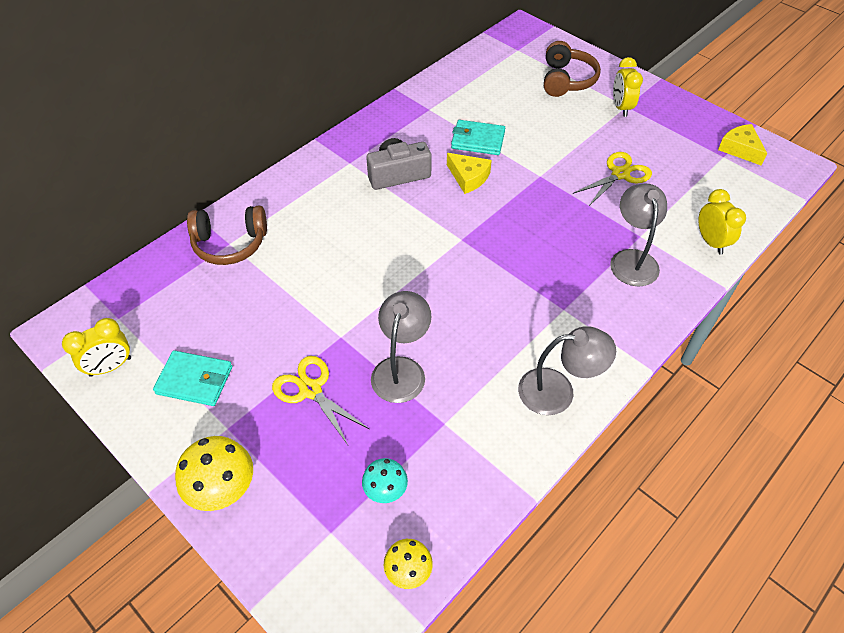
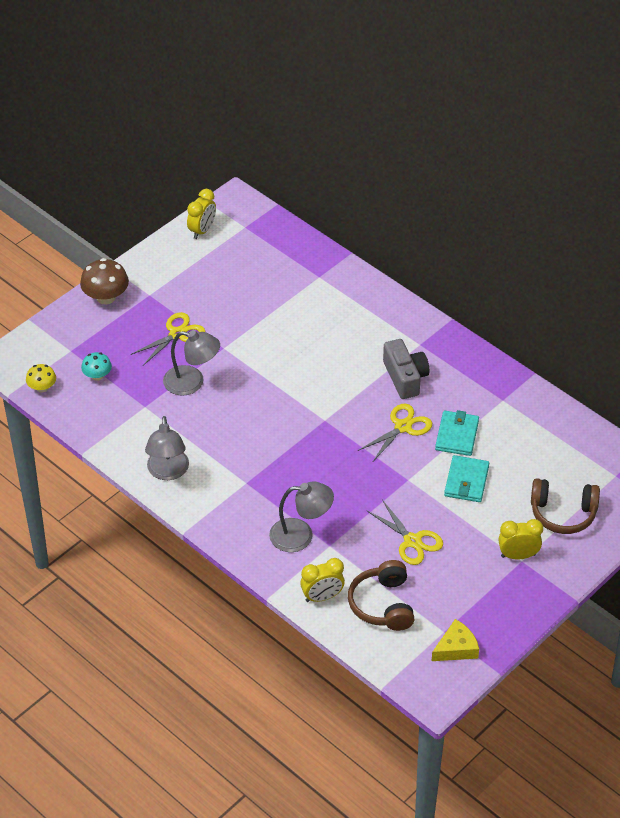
camera: 90 degrees right, 5 degrees down
yellow clock [62,318,131,377] -> yellow clock turned 120 degrees counterclockwise [187,189,216,239]
turquoise wallet [153,350,232,406] -> turquoise wallet moved to [444,455,489,502]
yellow mushroom [175,436,253,511] -> brown mushroom [80,258,129,304]
brown headphones [187,206,267,265] -> brown headphones moved to [348,560,415,631]
yellow cheese [447,153,492,194] -> yellow scissors [358,404,432,463]

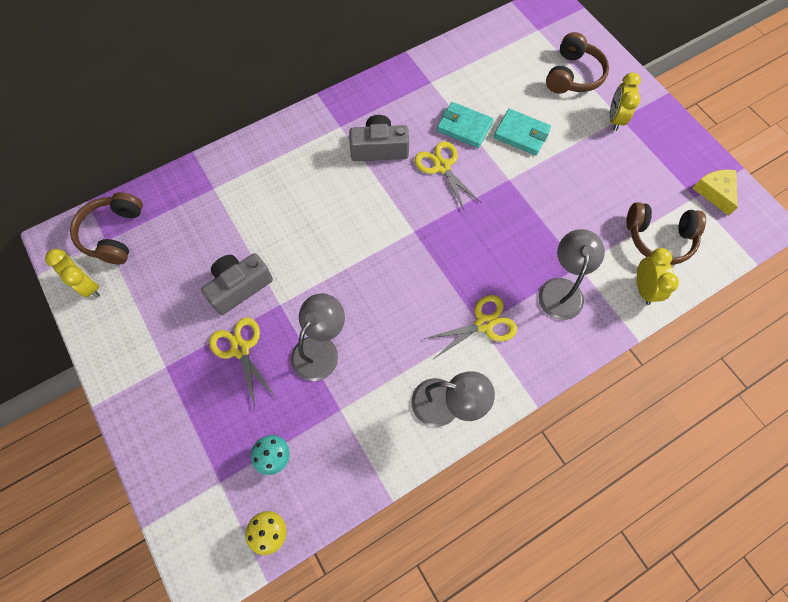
camera: 75 degrees left, 20 degrees up
brown mushroom [80,258,129,304] -> none
yellow scissors [366,500,443,565] -> yellow scissors moved to [424,295,517,358]
none -> brown headphones [70,192,143,264]
none -> grey camera [201,253,273,315]

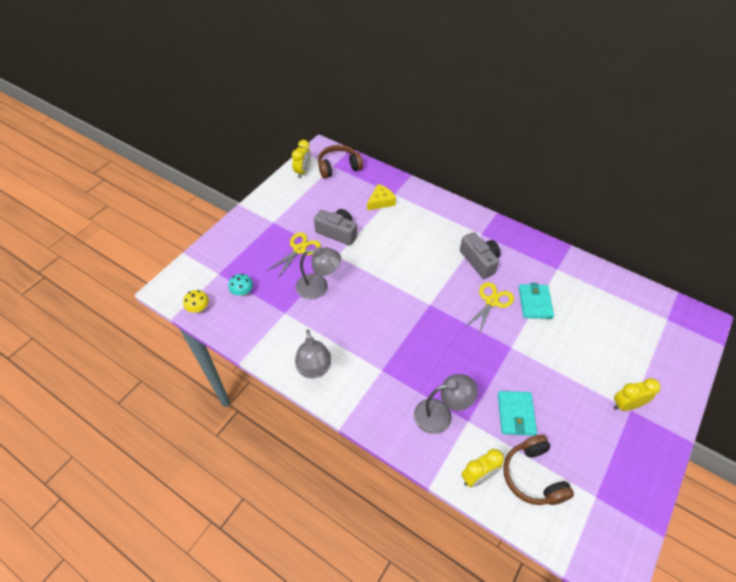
camera: 65 degrees right, 15 degrees down
yellow scissors [424,295,517,358] -> none
turquoise wallet [494,109,551,155] -> turquoise wallet moved to [498,391,537,436]
brown headphones [546,32,609,94] -> none
yellow cheese [692,169,738,216] -> yellow cheese moved to [367,184,396,211]

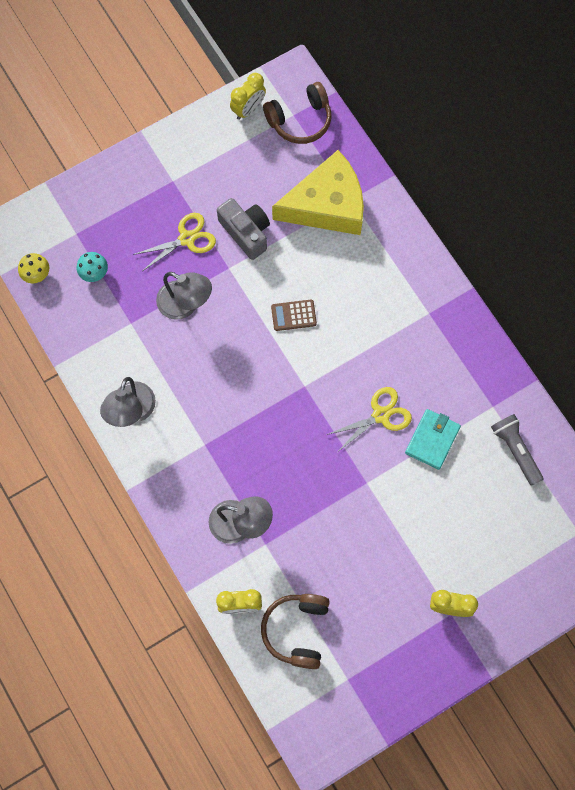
camera: 25 degrees right, 20 degrees up
brown headphones [318,145,363,178] -> brown headphones turned 150 degrees clockwise [263,82,332,144]
yellow cheese [367,184,396,211] -> yellow cheese [272,150,364,235], size x2.11
grey camera [460,232,500,279] -> none
turquoise wallet [498,391,537,436] -> none
none -> brown calculator [271,300,317,331]
none -> grey flashlight [491,414,544,486]

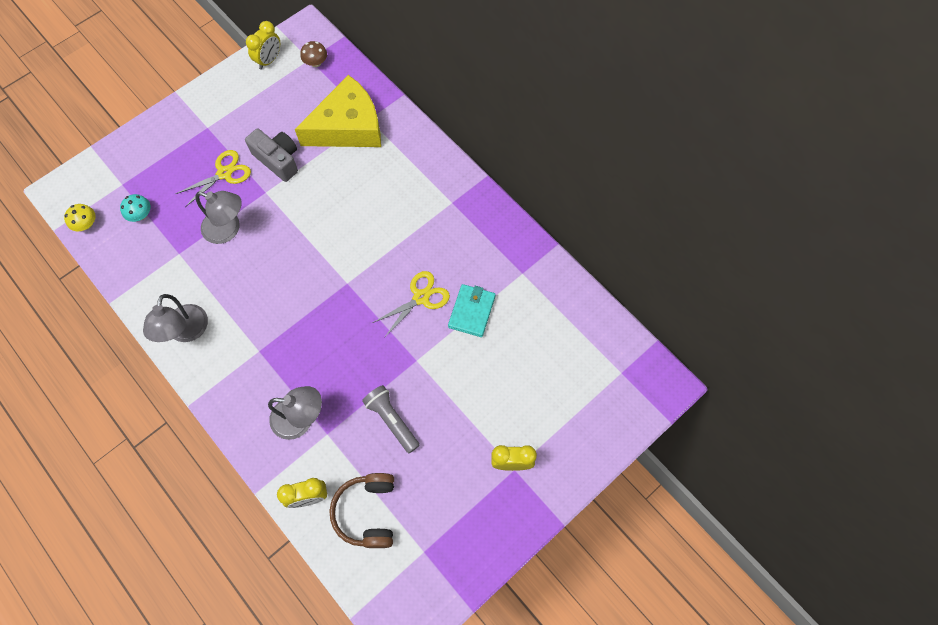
camera: 10 degrees left, 5 degrees down
brown headphones [263,82,332,144] -> brown mushroom [300,41,327,67]
brown calculator [271,300,317,331] -> none
grey flashlight [491,414,544,486] -> grey flashlight moved to [362,385,420,453]

